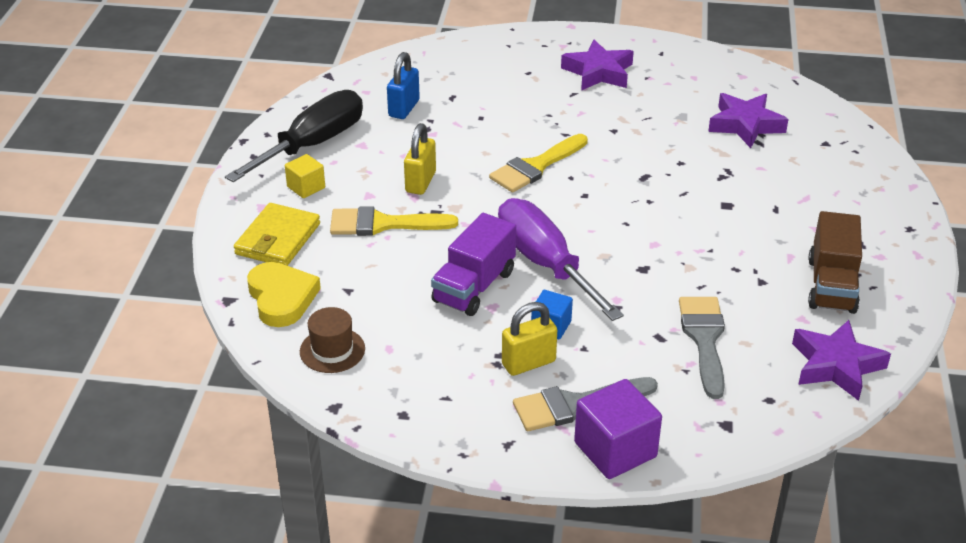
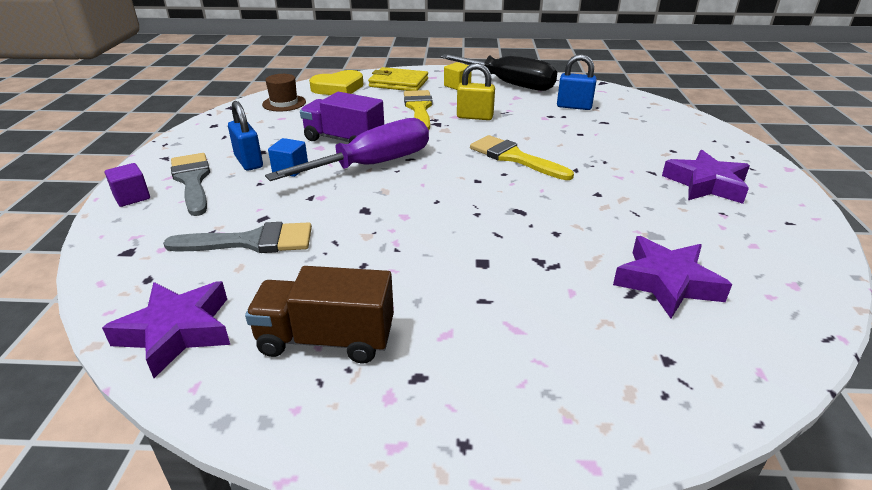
camera: 85 degrees right, 5 degrees down
yellow padlock [502,302,557,376] -> blue padlock [228,101,263,171]
purple cube [574,379,662,479] -> purple cube [105,163,150,207], size x0.57

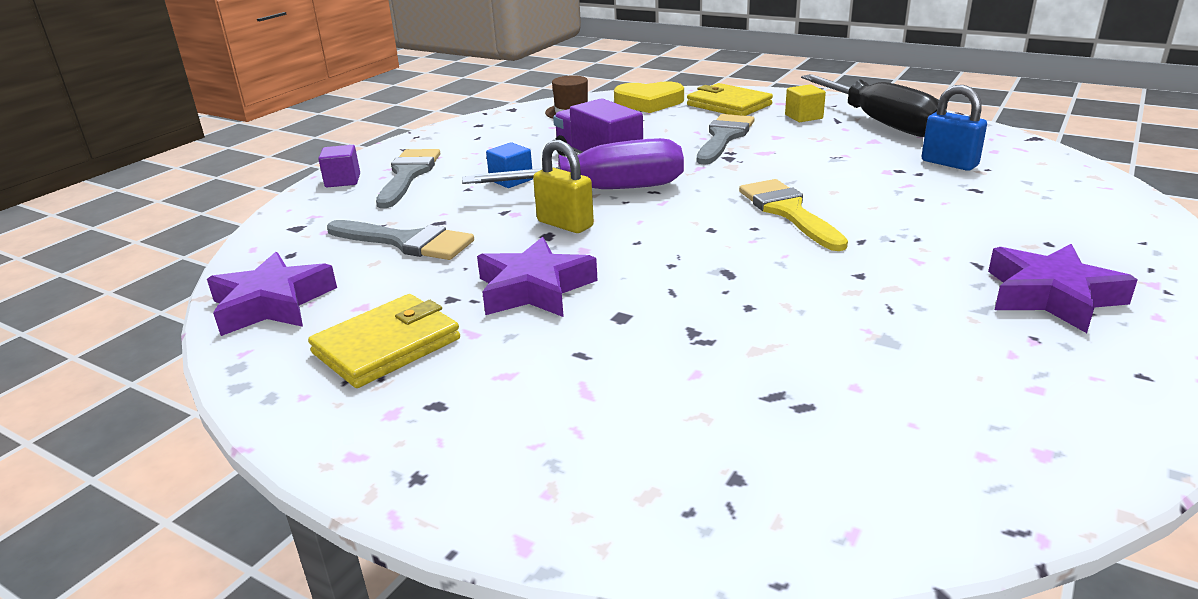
camera: 30 degrees right, 5 degrees down
blue padlock [228,101,263,171] -> none
brown truck [245,266,394,364] -> yellow wallet [308,294,460,388]
yellow brush [404,90,433,130] -> grey brush [697,114,755,165]
yellow padlock [457,63,495,120] -> yellow padlock moved to [533,140,594,233]
purple star [613,236,732,318] -> purple star moved to [477,237,598,317]

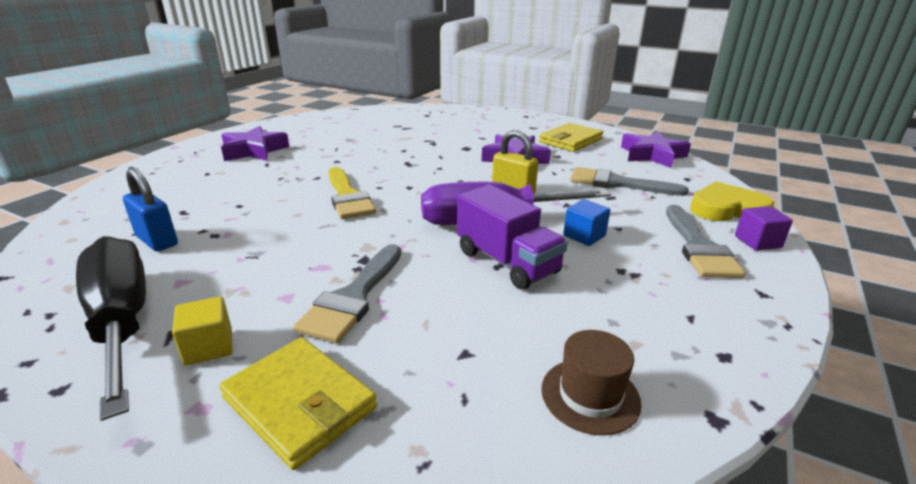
camera: 175 degrees right, 0 degrees up
yellow heart [614,81,684,113] -> yellow heart moved to [690,182,774,221]

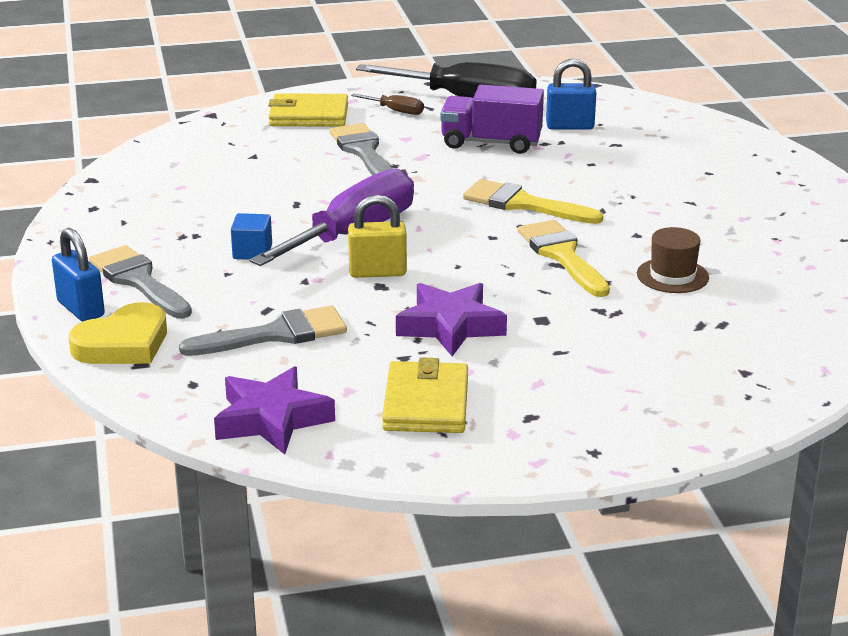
camera: 140 degrees right, 0 degrees up
yellow cube [172,296,233,366] -> brown screwdriver [351,93,424,115]
purple star [221,126,289,161] -> none
purple truck [457,185,568,290] -> purple truck moved to [440,85,544,154]
brown hat [541,330,642,435] -> brown hat moved to [637,227,709,293]
purple cube [735,206,793,251] -> blue padlock [52,228,105,322]
none -> yellow brush [518,220,610,297]

